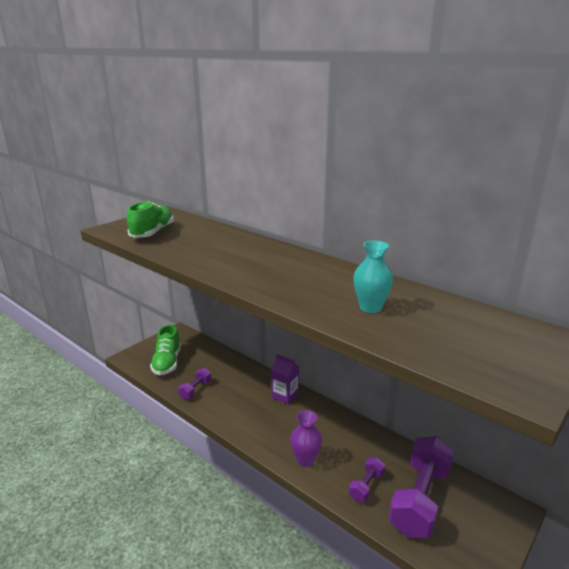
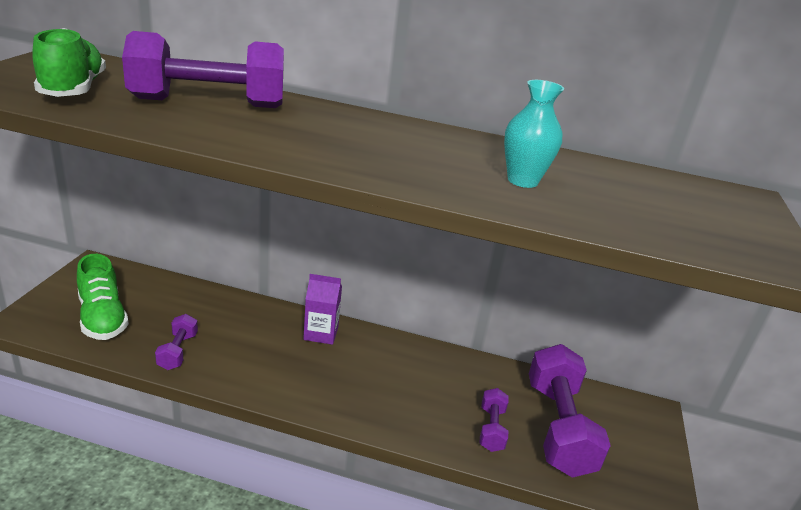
camera: 30 degrees left, 5 degrees up
purple vase [290,410,322,467] -> none
none -> purple dumbbell [122,31,284,108]

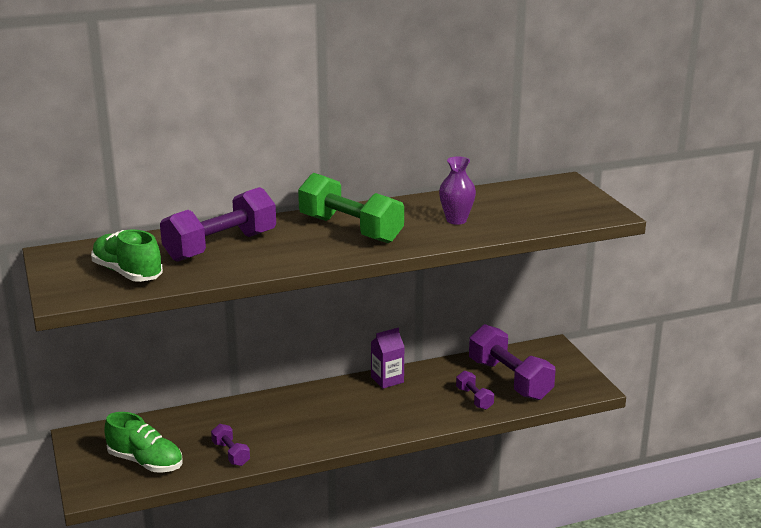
camera: 30 degrees left, 5 degrees down
purple carton [303,274,342,345] -> purple carton moved to [371,328,404,389]
turquoise vase [504,80,564,188] -> purple vase [439,156,476,225]
none -> green dumbbell [298,173,404,243]

